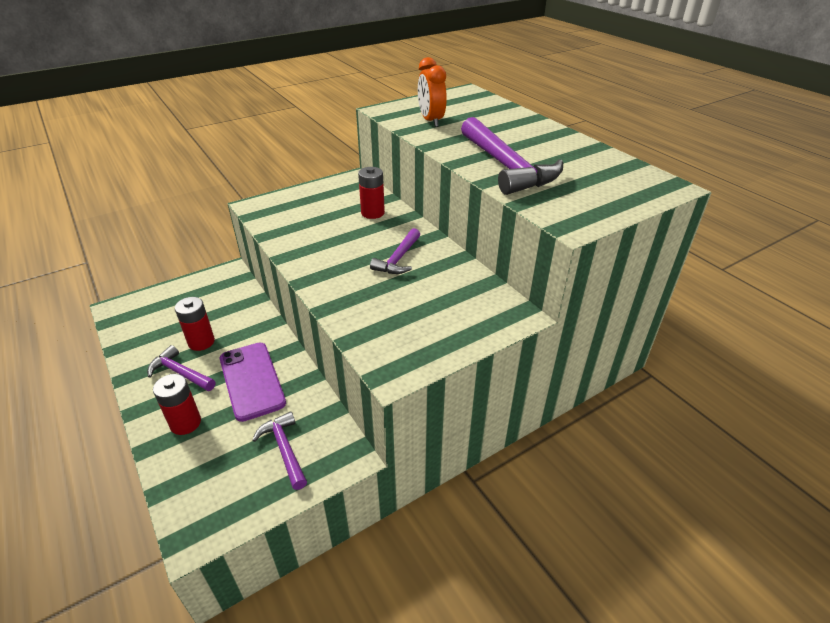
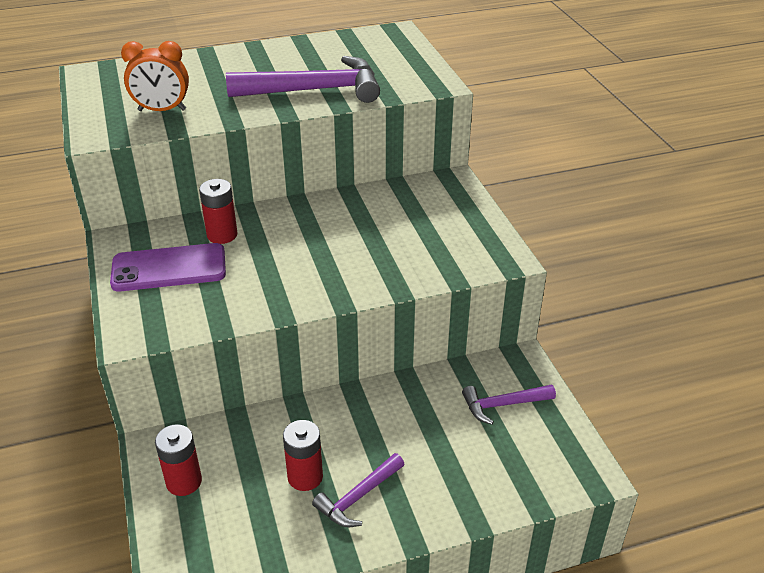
camera: 75 degrees left, 0 degrees up
red battery [153,374,201,435] -> red battery moved to [155,424,202,496]
purple phone [220,343,286,422] -> purple phone moved to [110,243,226,291]
purple hammer [370,228,420,274] -> none

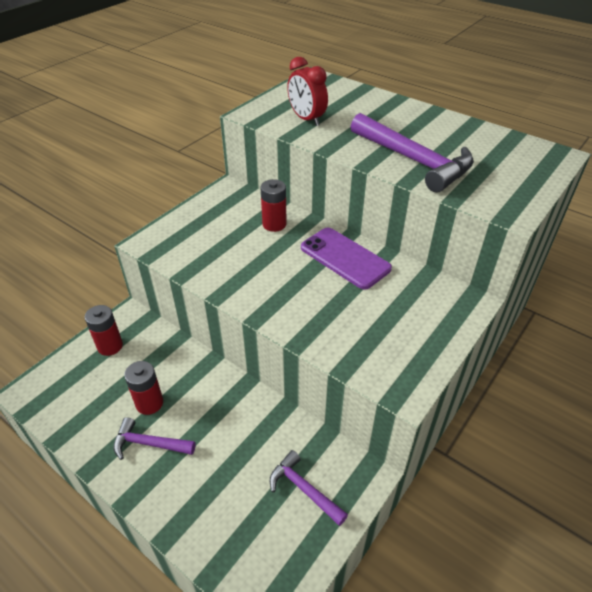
camera: 55 degrees right, 5 degrees up
purple phone [110,243,226,291] -> purple phone moved to [301,228,392,290]
orange clock [121,41,189,111] -> red clock [287,57,328,126]

